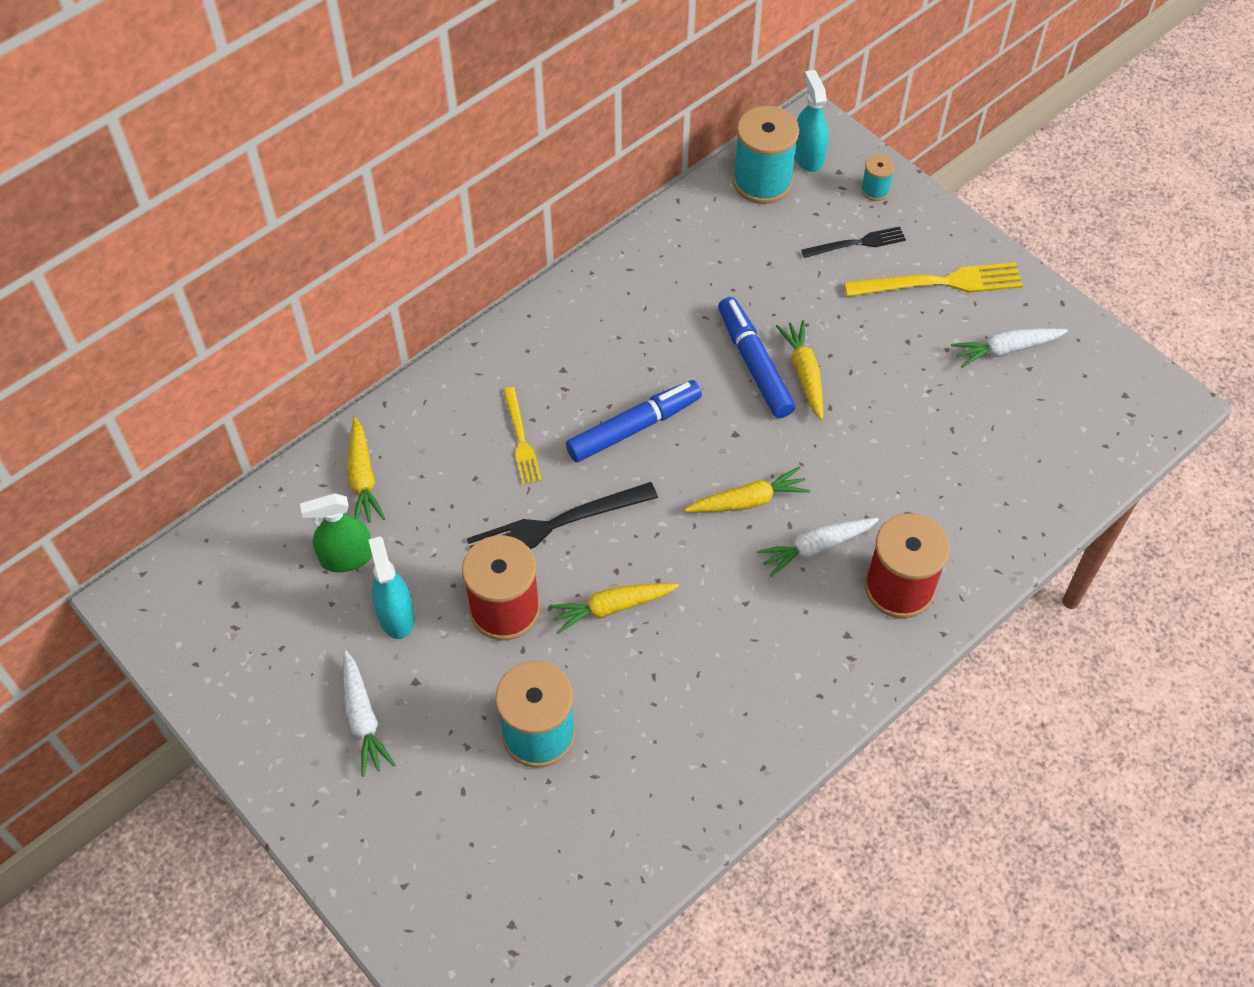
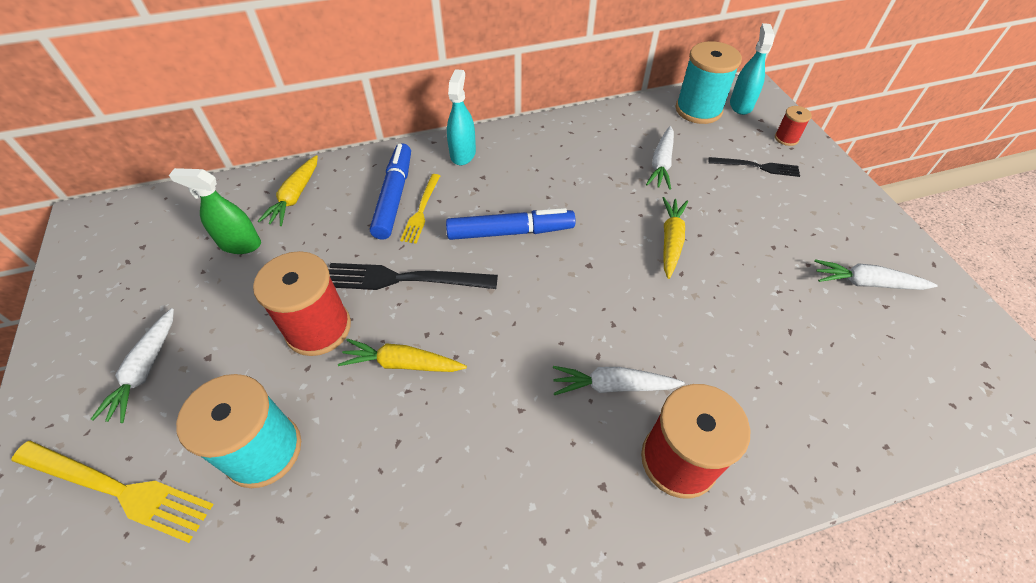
camera: 25 degrees right, 5 degrees down
turquoise spray bottle [368,537,415,639] -> turquoise spray bottle moved to [447,69,476,165]
yellow carrot [685,467,810,513] -> none
blue marker [718,297,795,418] -> blue marker moved to [370,143,411,240]
yellow fork [844,262,1023,297] -> yellow fork moved to [12,441,214,543]
turquoise spool [861,154,895,201] -> red spool [775,106,812,146]
none -> white carrot [646,126,674,190]

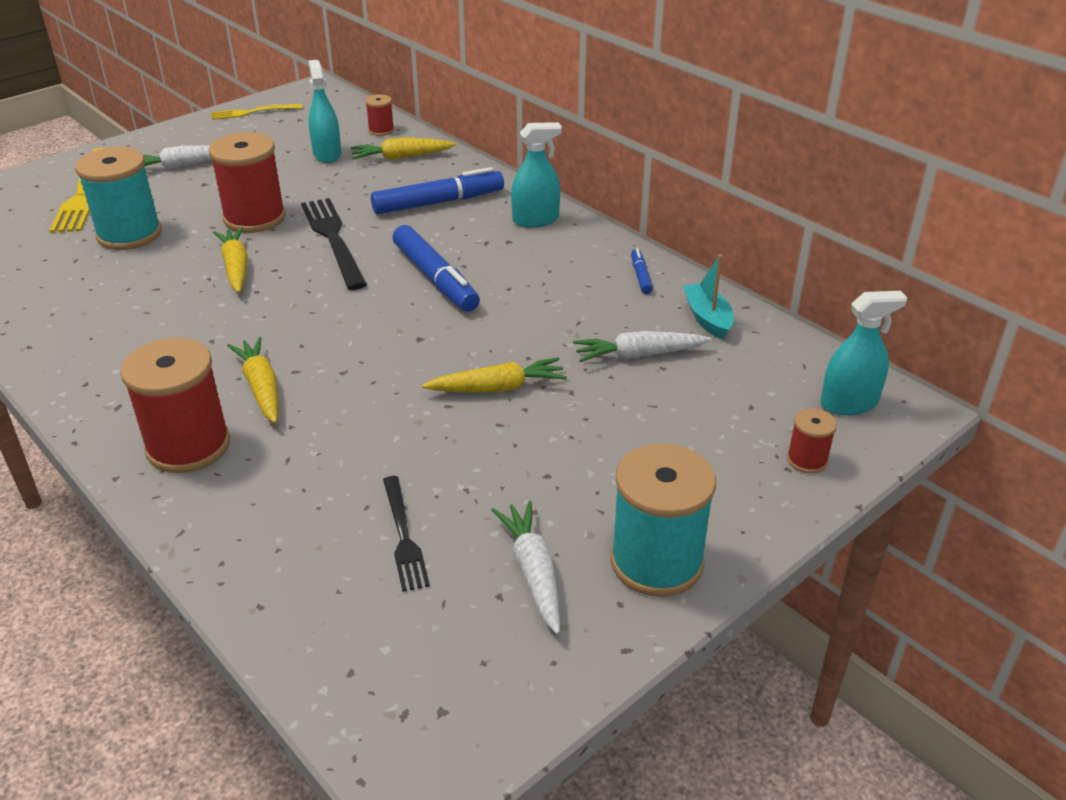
camera: 65 degrees right, 15 degrees down
green spray bottle [169,168,261,254] -> turquoise spray bottle [308,60,342,163]
yellow fork [400,174,440,243] -> yellow fork moved to [212,104,303,120]
white carrot [553,366,685,395] -> yellow carrot [227,336,278,424]
turquoise spool [675,41,742,124] -> turquoise spool moved to [610,443,716,597]
black fork [709,157,800,177] -> black fork moved to [383,476,430,592]
none -> red spool [365,94,394,136]
none -> blue marker [631,248,653,294]
none -> turquoise boat [683,255,733,340]

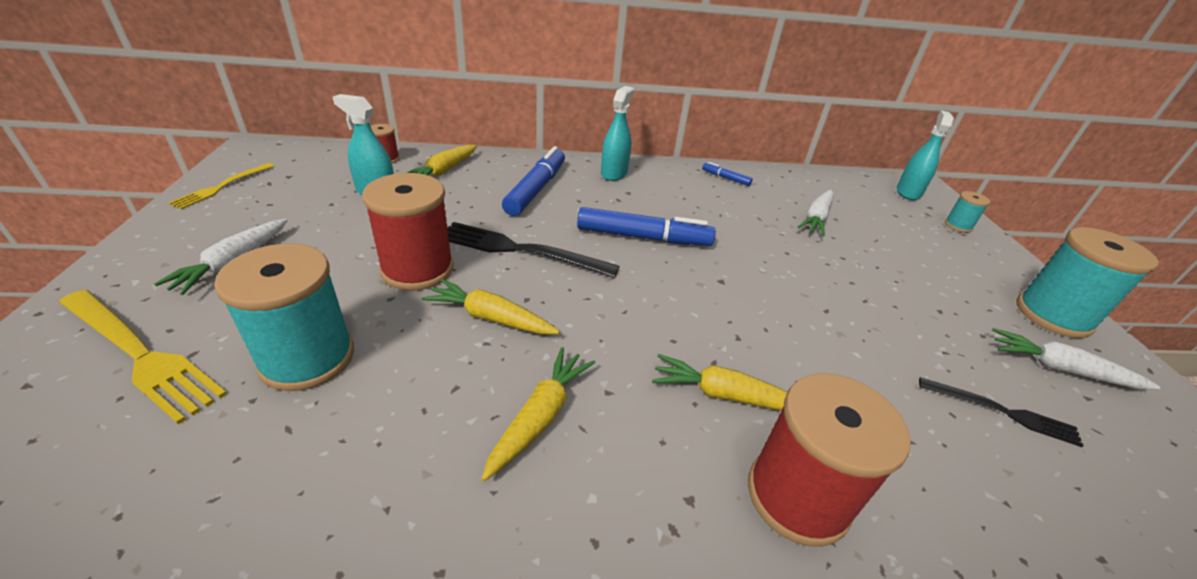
camera: 55 degrees left, 0 degrees up
yellow carrot [422,357,567,392] -> yellow carrot moved to [482,347,596,481]
turquoise boat [683,255,733,340] -> none
red spool [787,408,837,474] -> turquoise spool [945,191,990,233]

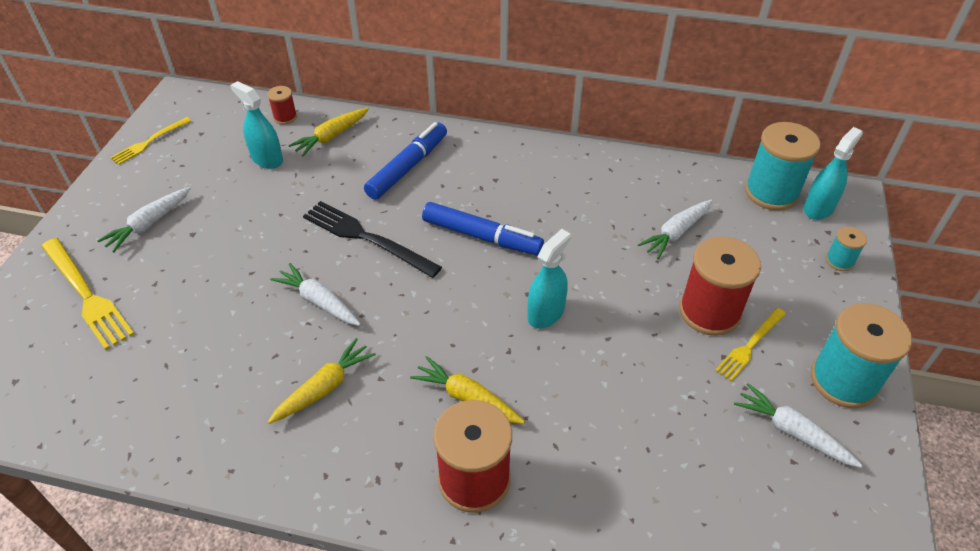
camera: 20 degrees right, 10 degrees up
turquoise spool [214,243,354,391] -> turquoise spool moved to [745,122,821,211]
red spool [362,173,454,291] -> red spool moved to [679,236,761,336]
yellow carrot [422,279,560,334] -> white carrot [270,263,361,326]
turquoise spray bottle [601,86,634,181] -> turquoise spray bottle moved to [528,229,571,329]
blue marker [702,162,753,186] -> none
black fork [919,377,1083,447] -> none
none -> yellow fork [715,308,786,381]

